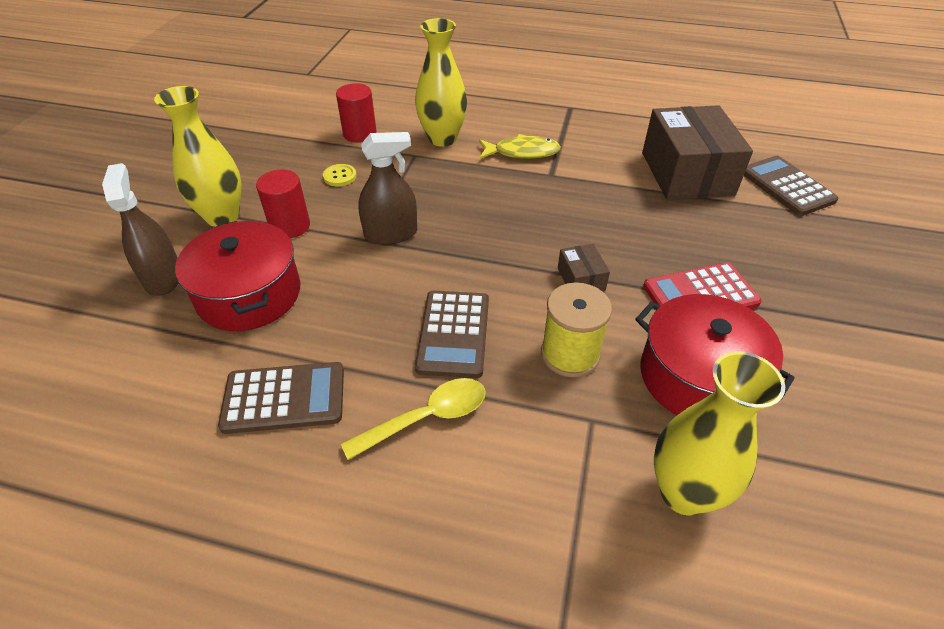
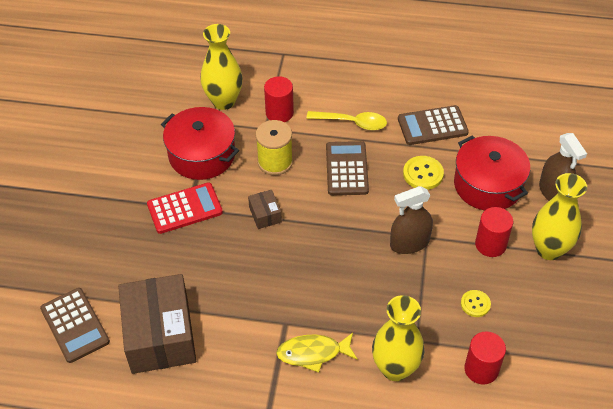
camera: 175 degrees right, 5 degrees up
yellow spoon [341,378,486,460] -> yellow spoon turned 135 degrees counterclockwise [306,111,387,130]
none -> red cylinder [264,76,294,122]
none -> yellow button [403,156,444,190]

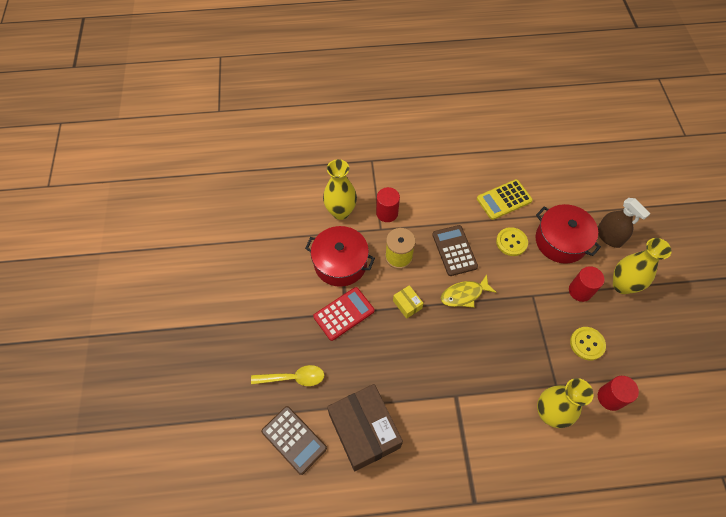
camera: 15 degrees left, 10 degrees up
brown box [248,190,282,229] -> yellow box [393,285,423,319]
yellow fish [276,333,357,373] -> yellow fish moved to [441,274,496,308]
yellow spoon [306,111,387,130] -> yellow spoon moved to [251,365,324,386]
brown spray bottle [390,186,433,254] -> none
brown calculator [398,105,469,145] -> yellow calculator [477,179,533,220]
yellow button [461,290,491,317] -> yellow button [570,327,606,360], size x1.50

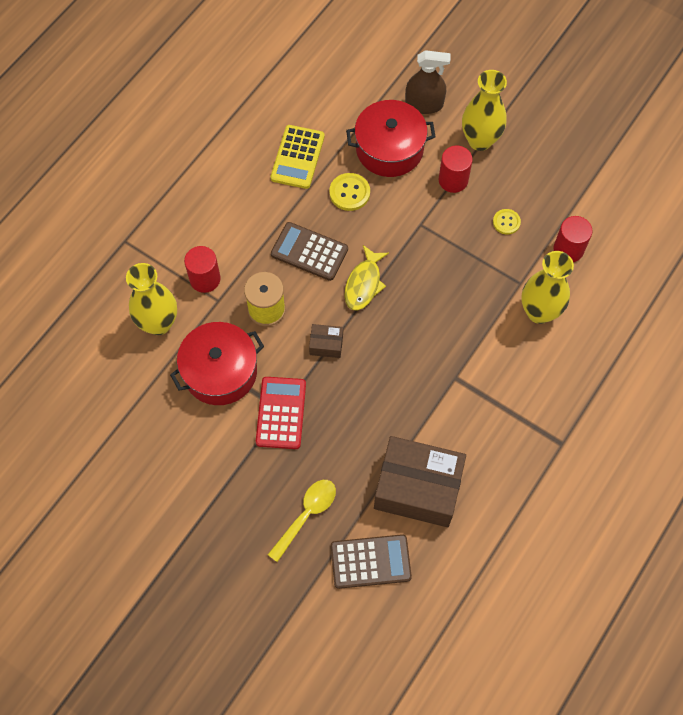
camera: 50 degrees left, 5 degrees up
yellow box [393,285,423,319] -> brown box [309,324,343,358]
yellow button [570,327,606,360] -> yellow button [493,209,521,235], size x0.67

